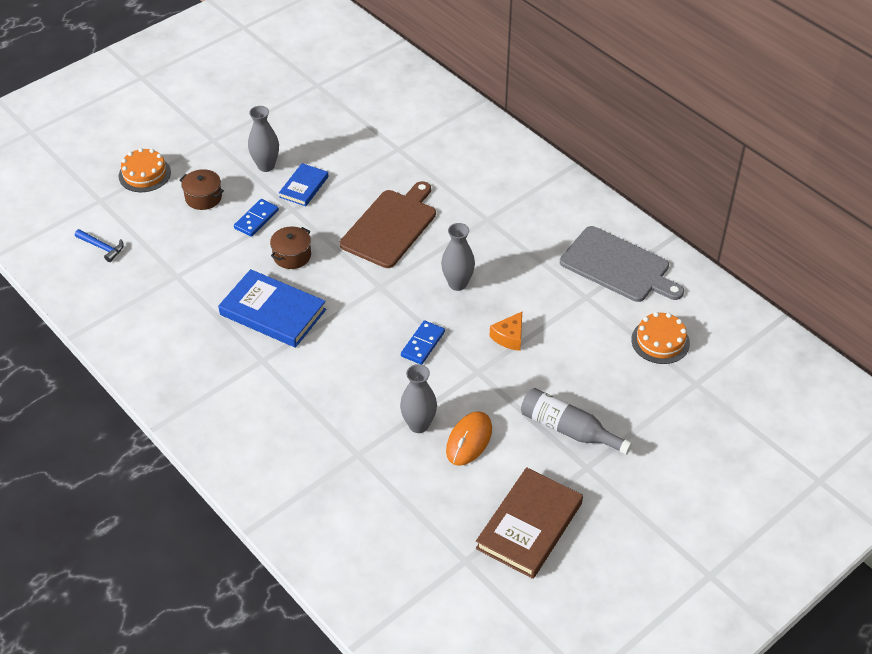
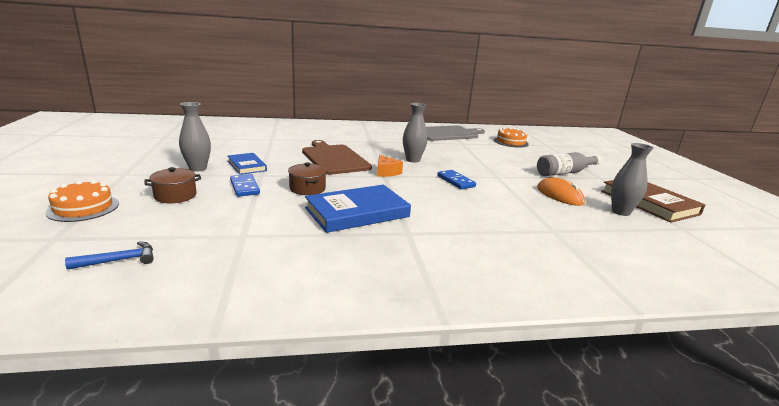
camera: 60 degrees left, 25 degrees down
grey vase [400,364,437,433] -> grey vase moved to [611,143,653,216]
orange cheese [490,312,522,351] -> orange cheese moved to [377,155,403,177]

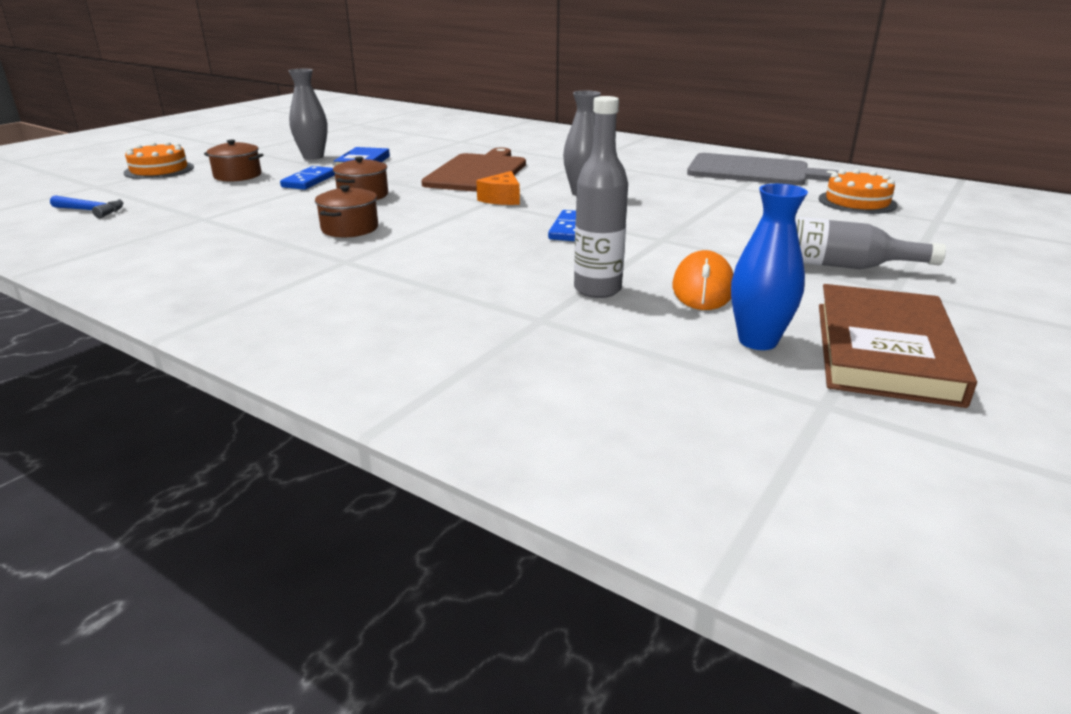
camera: 45 degrees right, 5 degrees up
blue book [305,185,411,233] -> brown pot [315,185,378,237]
grey vase [611,143,653,216] -> blue vase [731,184,808,350]
none -> grey bottle [574,96,628,298]

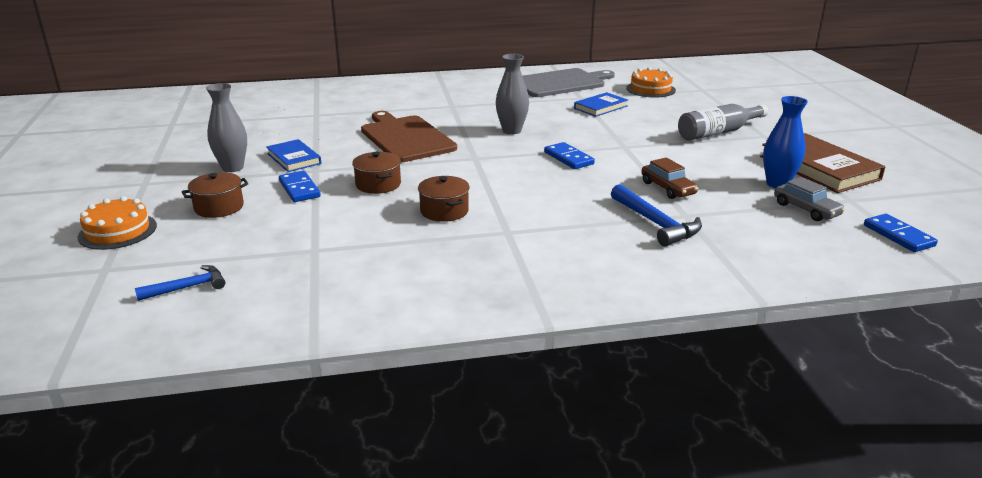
camera: 45 degrees left, 0 degrees up
orange cheese [477,171,520,205] -> none
grey bottle [574,96,628,298] -> brown car [641,157,698,199]
orange mouse [672,250,733,310] -> none
none -> blue book [574,92,628,117]
none -> blue hammer [611,184,702,247]
none -> grey car [774,177,845,221]
none -> blue domino [864,214,938,252]

